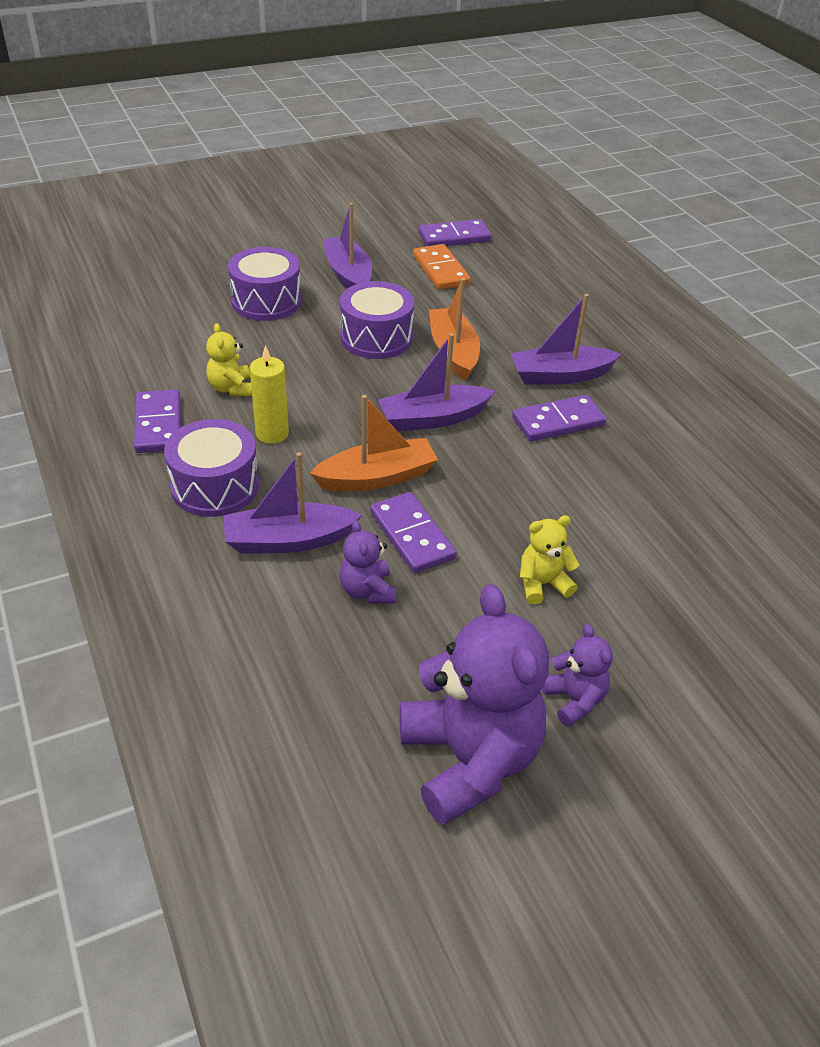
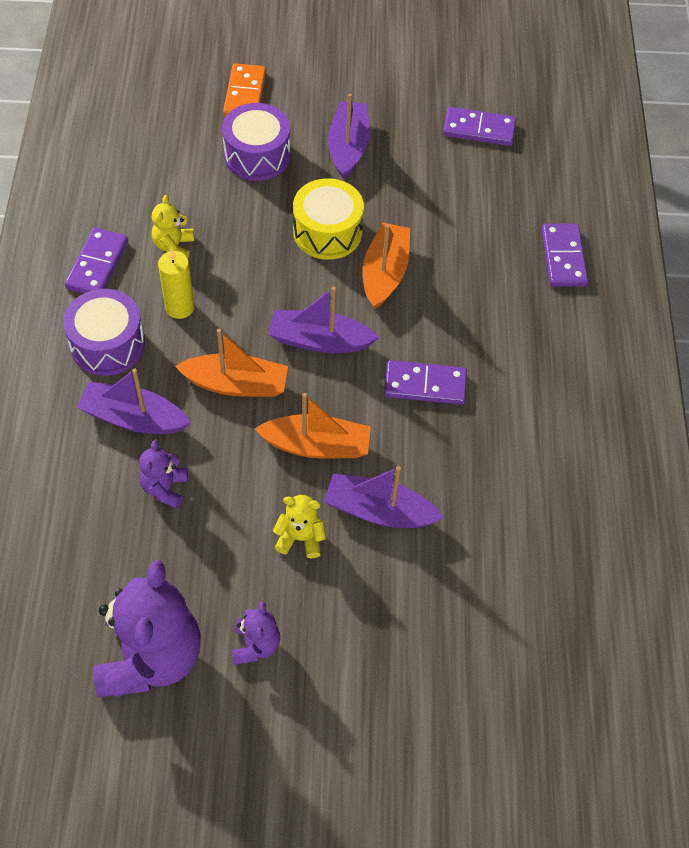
camera: 25 degrees right, 15 degrees up
purple drum [340,281,414,359] -> yellow drum [293,178,364,260]
purple domino [370,492,457,573] -> purple domino moved to [542,224,588,287]
orange domino [413,244,471,290] -> orange domino moved to [223,63,266,117]
purple boat [510,294,621,385] -> purple boat moved to [324,466,444,528]
none -> orange boat [255,393,371,459]

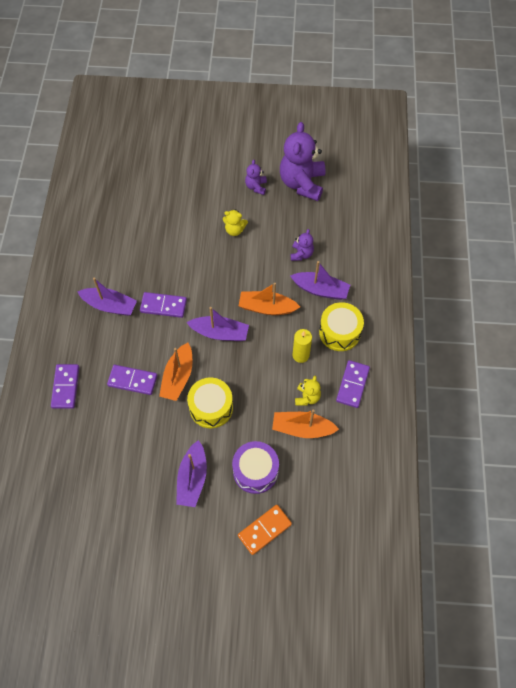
camera: 175 degrees left, 5 degrees up
purple drum [63,289,145,376] -> yellow drum [319,302,364,351]
orange domino [223,63,266,117] -> orange domino turned 45 degrees clockwise [238,505,292,555]
orange boat [255,393,371,459] -> orange boat moved to [272,409,339,438]
purple boat [324,466,444,528] -> purple boat moved to [77,278,137,316]
purple domino [443,107,516,146] -> purple domino moved to [107,365,158,395]

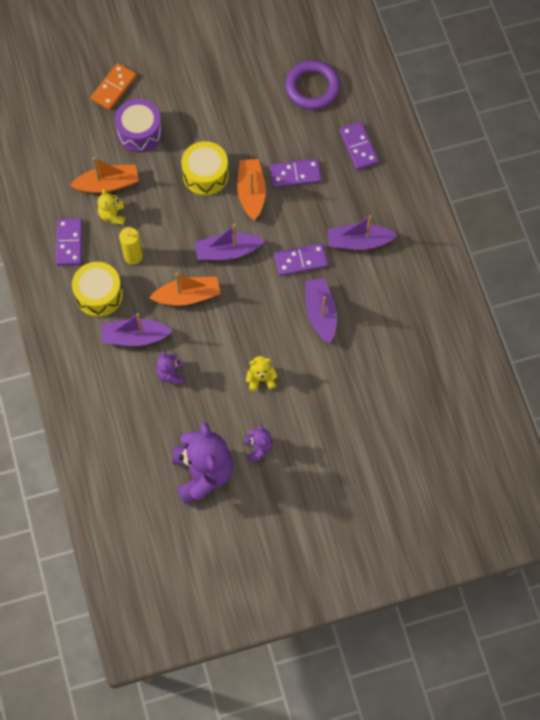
camera: 160 degrees right, 5 degrees up
purple boat [176,440,207,507] -> purple boat moved to [305,278,337,344]
none -> purple ring [285,60,340,110]

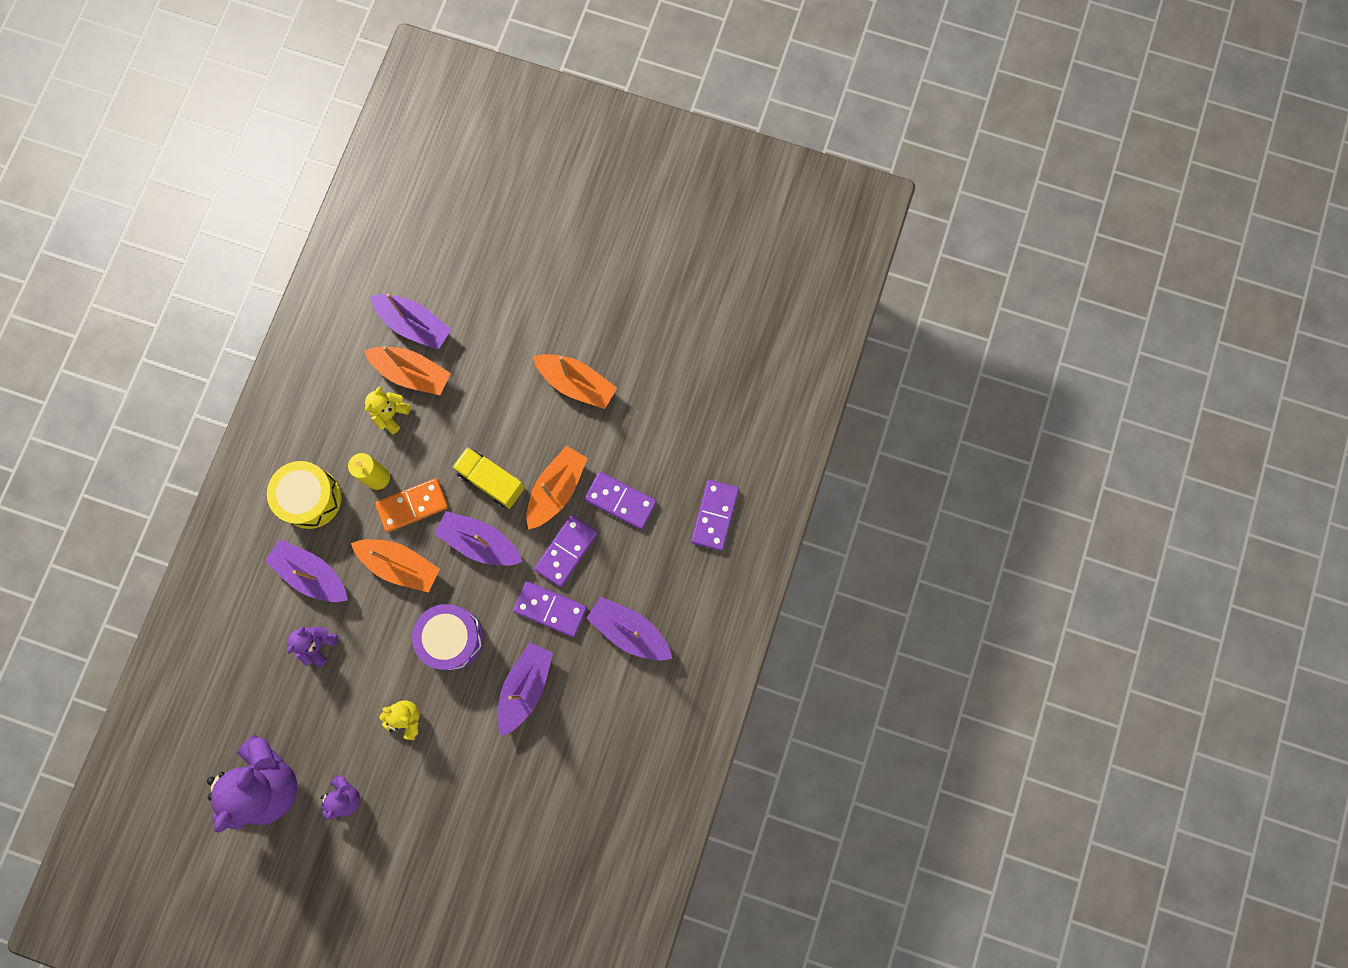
camera: 35 degrees right, 10 degrees up
purple domino [56,218,83,266] -> purple domino moved to [534,515,598,587]
orange domino [91,63,137,110] -> orange domino moved to [375,478,448,532]
purple drum [115,99,163,153] -> purple drum moved to [412,604,484,670]
yellow drum [181,141,229,196] -> none
purple ring [285,60,340,110] -> none
none -> purple boat [370,293,452,350]
none -> yellow truck [452,447,525,509]
none -> orange boat [533,354,617,409]

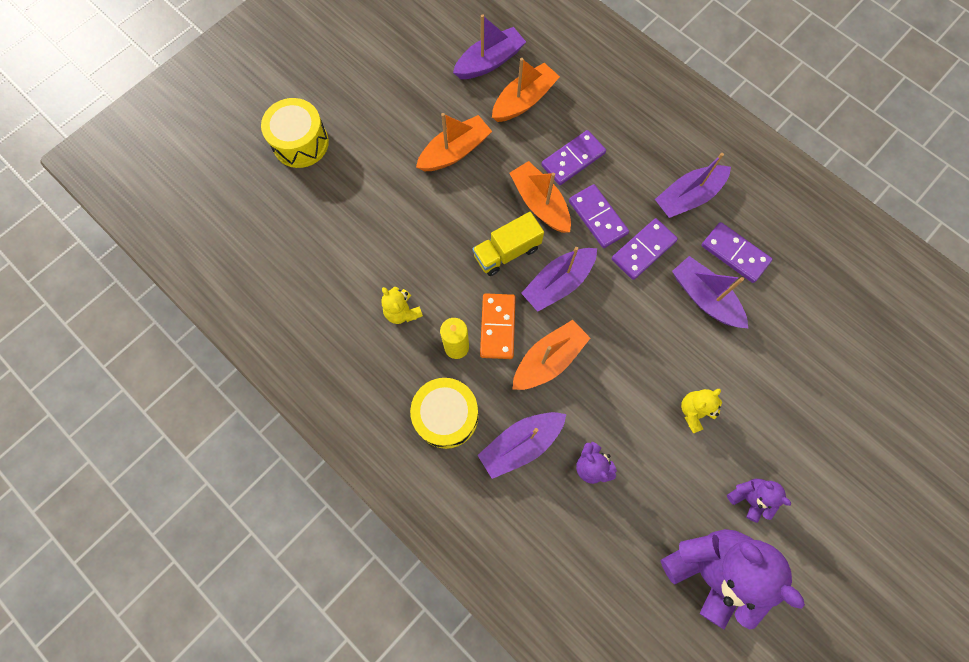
camera: 65 degrees left, 5 degrees down
orange boat [364,346,451,395] -> orange boat moved to [492,58,560,122]
purple boat [370,293,452,350] -> purple boat moved to [453,14,526,79]
purple drum [412,604,484,670] -> none
purple domino [691,480,739,551] -> purple domino moved to [701,222,773,283]
none -> yellow drum [261,98,329,168]

